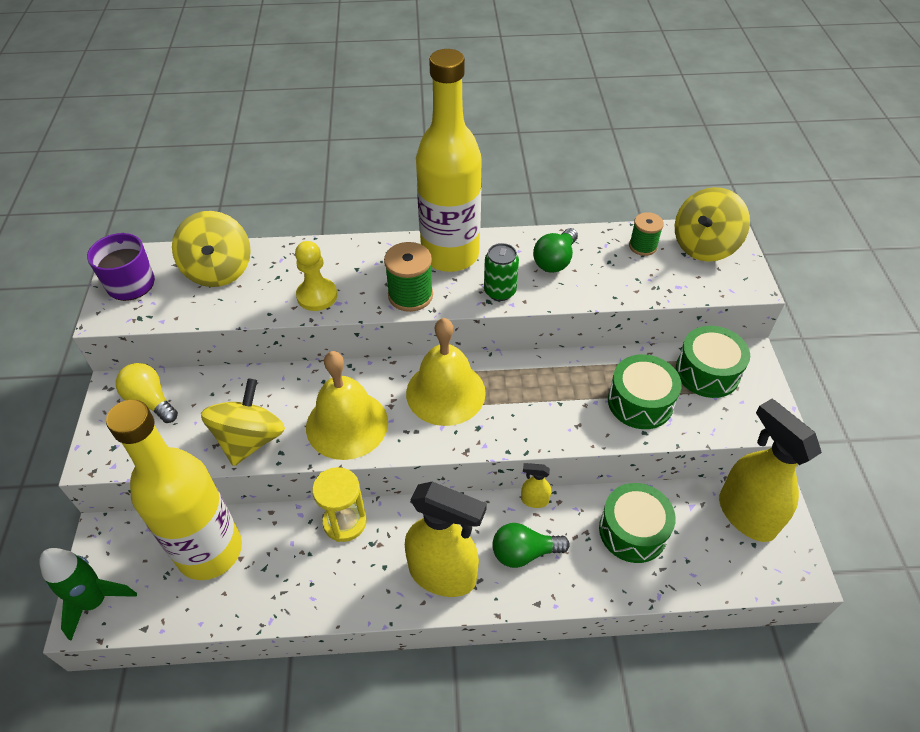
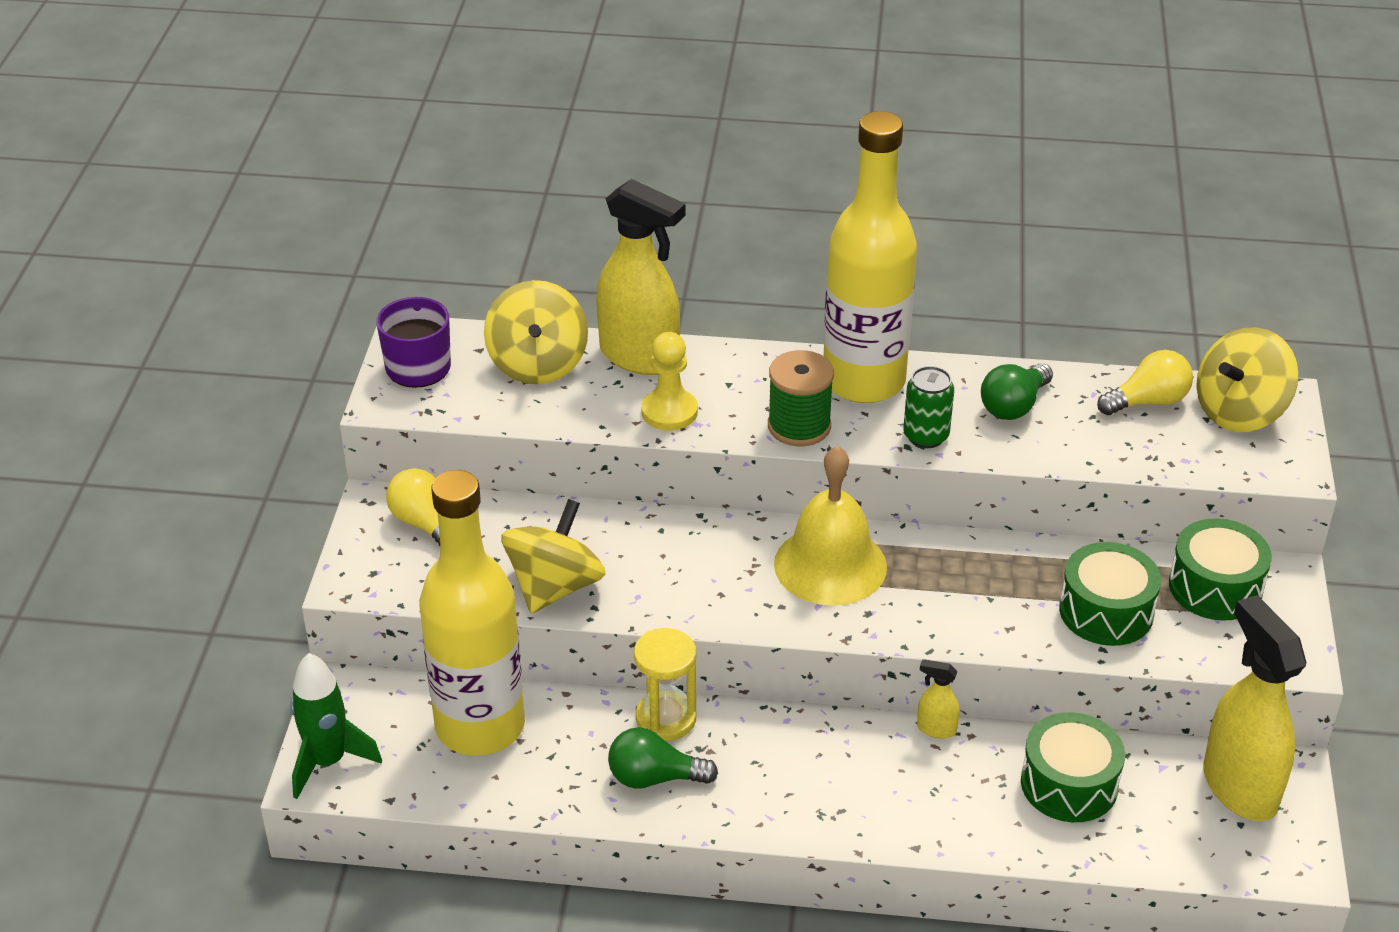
camera: 10 degrees right, 10 degrees down
yellow bell [306,351,388,460] -> none
yellow spray bottle [405,481,487,597] -> yellow spray bottle moved to [596,179,685,375]
green light bulb [492,523,570,568] -> green light bulb moved to [608,727,718,789]
green spool [629,212,664,256] -> yellow light bulb [1097,350,1193,415]

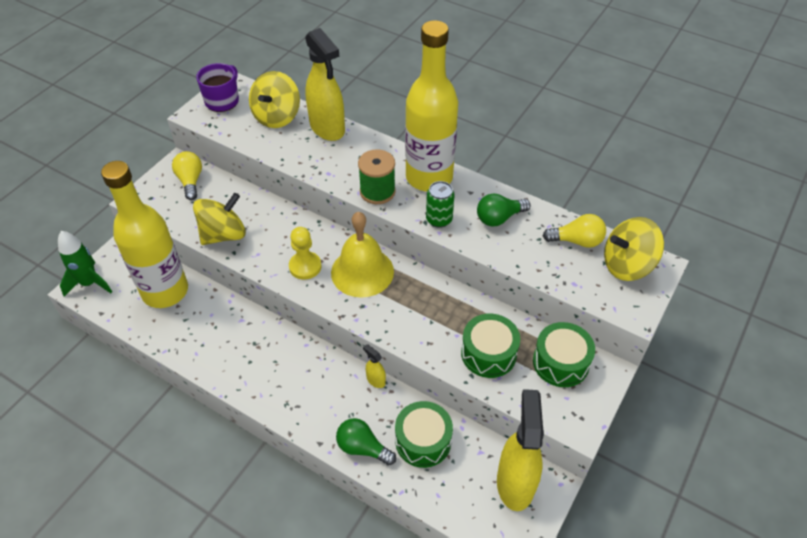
camera: 25 degrees right, 10 degrees up
green light bulb [608,727,718,789] -> green light bulb moved to [336,418,396,466]
yellow hourglass [634,628,696,741] -> none
yellow pawn [641,332,698,430] -> yellow pawn moved to [289,227,322,280]

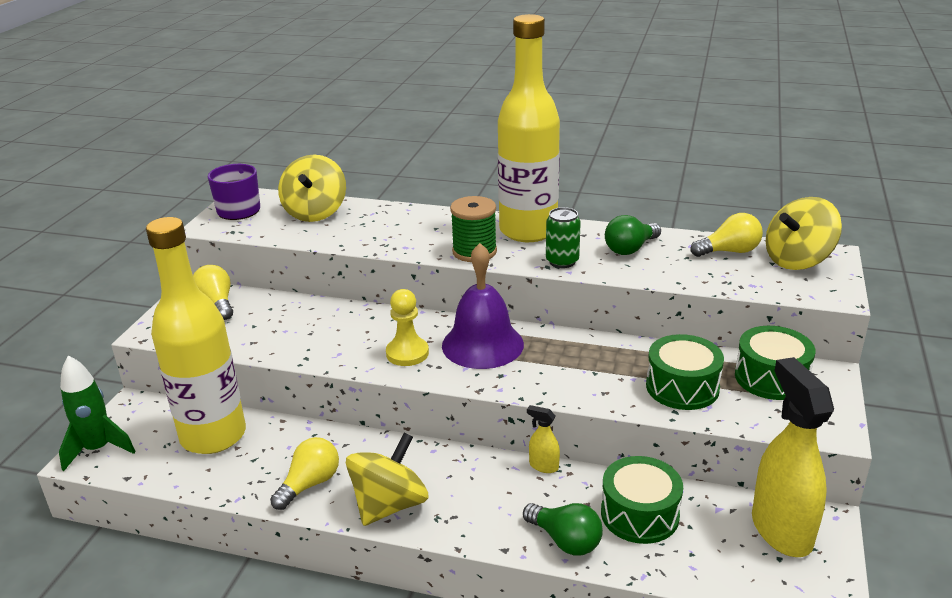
camera: 15 degrees left, 20 degrees down
yellow spinning top [193,193,246,245] -> yellow spinning top moved to [346,433,428,526]
yellow spray bottle [305,28,345,141] -> none
yellow bell [331,212,394,298] -> purple bell [442,243,524,369]
green light bulb [336,418,396,466] -> green light bulb turned 150 degrees counterclockwise [523,503,603,556]
none -> yellow light bulb [270,437,339,510]

